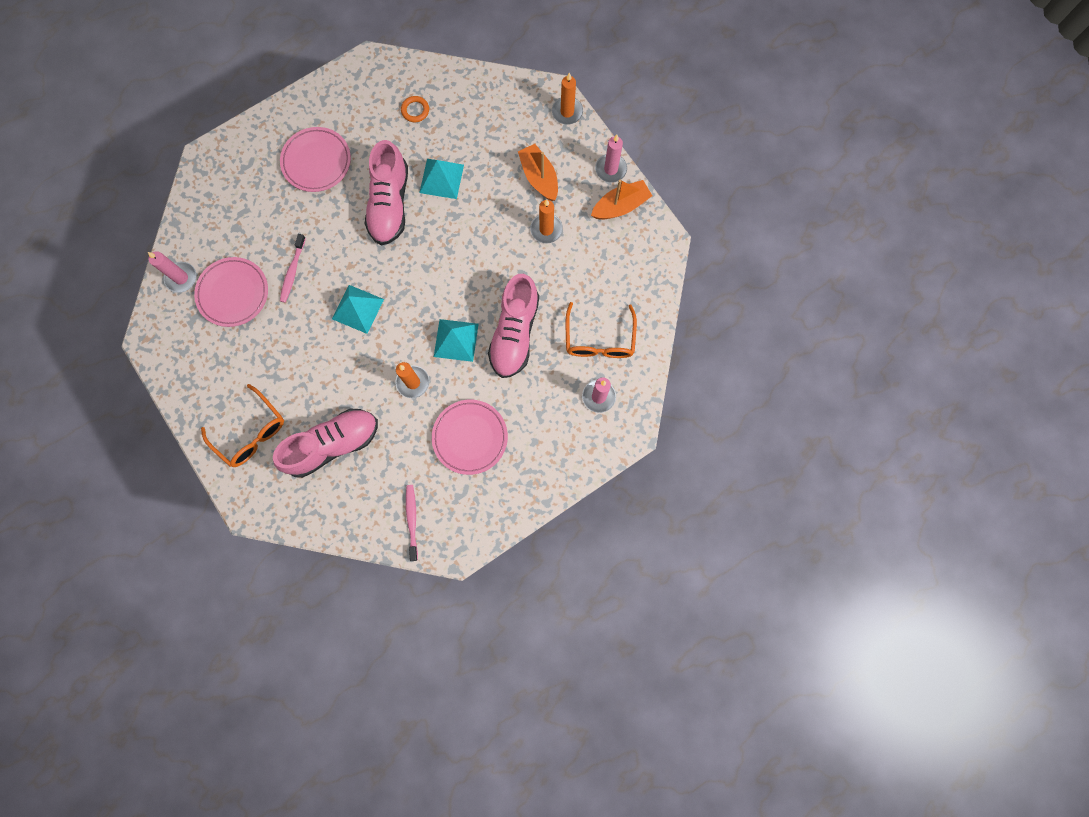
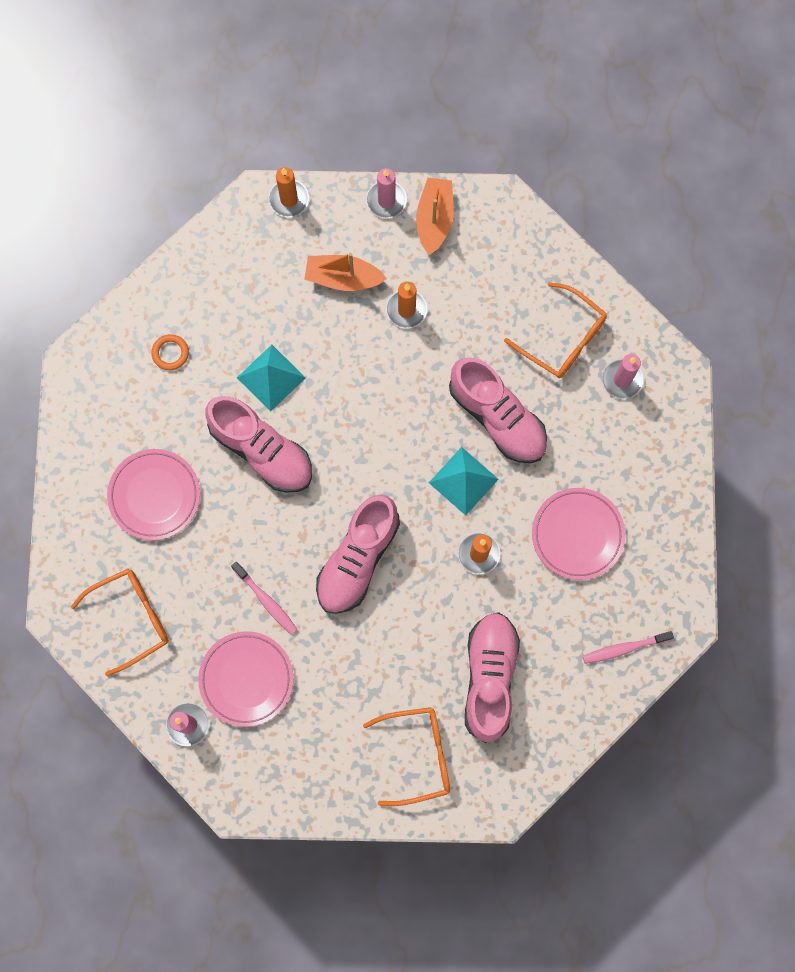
camera: 55 degrees left, 0 degrees up
turquoise pyramid [332,285,384,334] -> pink shoe [316,494,400,614]
pink toothbrush [406,485,418,561] -> pink toothbrush turned 45 degrees counterclockwise [583,631,674,664]
none -> orange glasses [71,569,169,676]

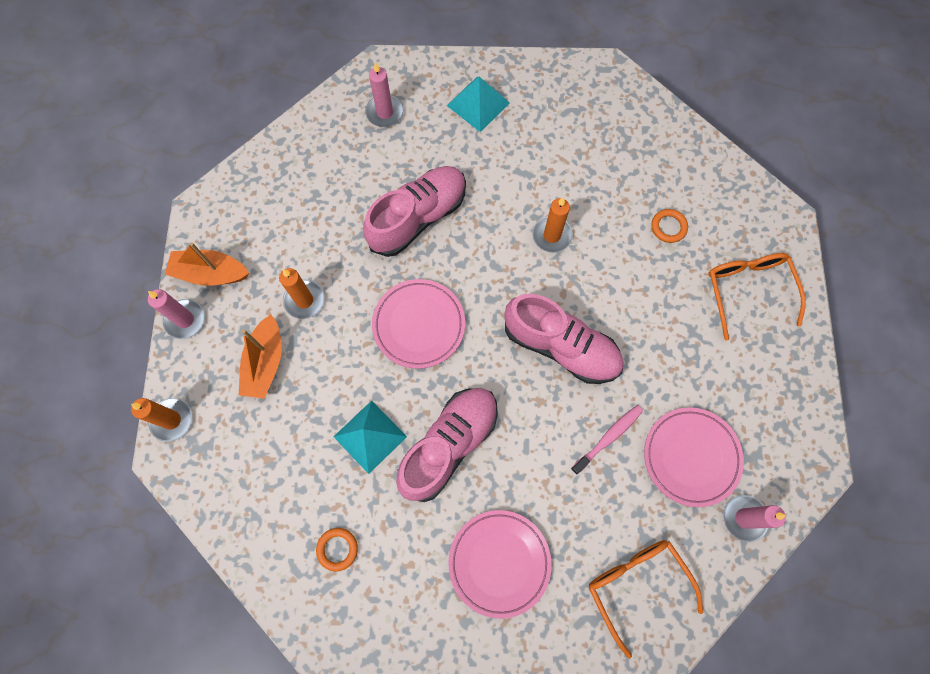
camera: 90 degrees left, 5 degrees down
turquoise pyramid [429,447,499,515] -> turquoise pyramid moved to [447,77,510,132]
pink shoe [465,612,520,743] -> orange ring [652,209,688,243]
orange glasses [504,282,607,378] -> none
pink plate [532,488,625,580] -> pink plate moved to [372,279,465,369]
pink toothbrush [583,631,674,664] -> none

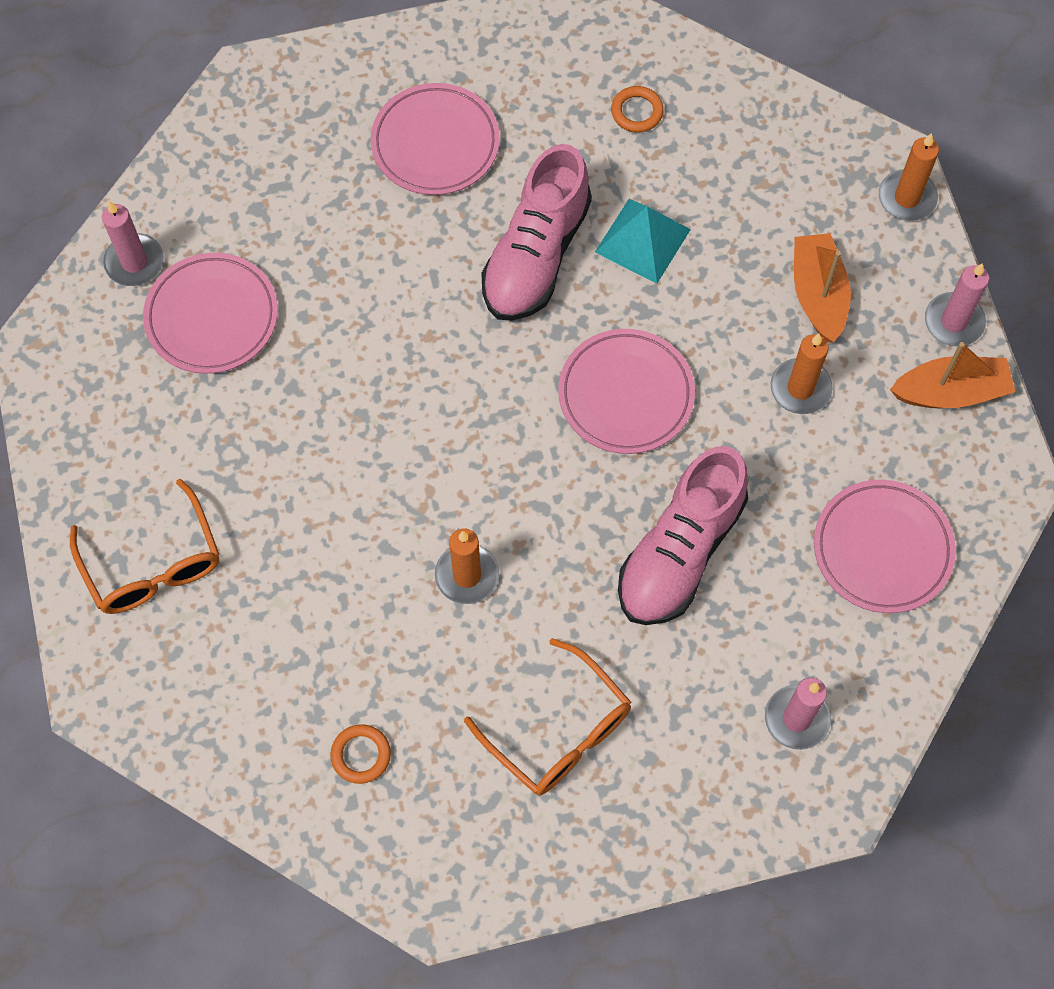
camera: 165 degrees right, 5 degrees down
turquoise pyramid [447,77,510,132] -> none
pink shoe [504,294,624,384] -> none
pink toothbrush [571,405,643,474] -> none
orange glasses [589,540,703,658] -> orange glasses moved to [464,638,631,796]
orange ring [652,209,688,243] -> orange ring moved to [330,724,391,784]
none -> pink plate [814,480,956,613]

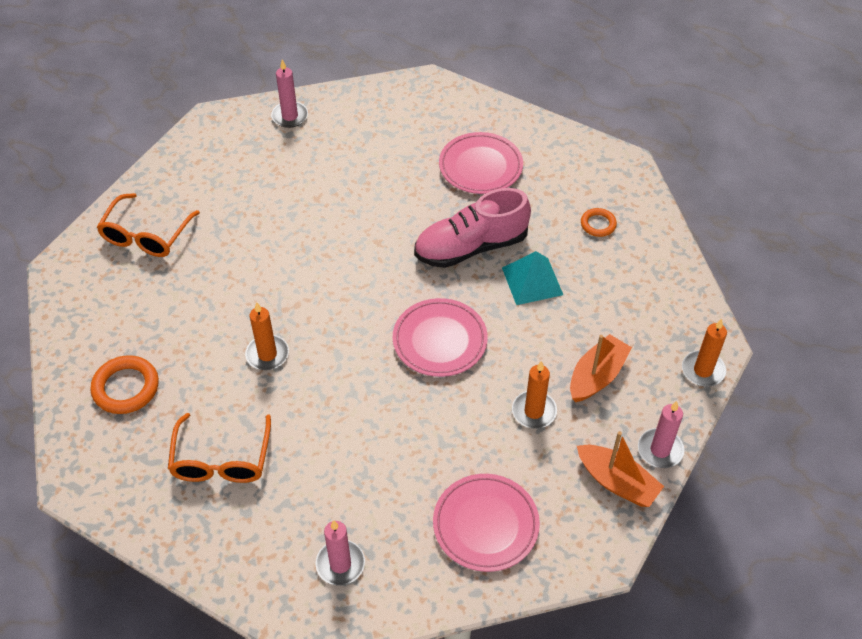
camera: 45 degrees right, 15 degrees down
pink plate [143,253,278,374] -> none
orange ring [330,724,391,784] -> orange ring [90,355,159,414], size x1.67
pink shoe [618,446,748,625] -> none

